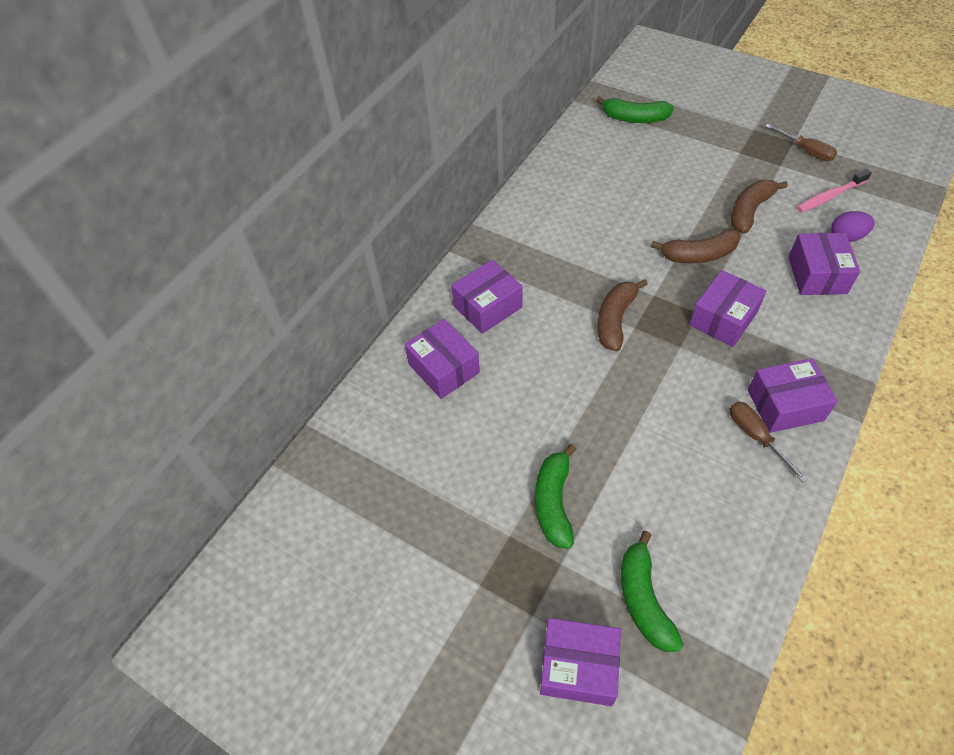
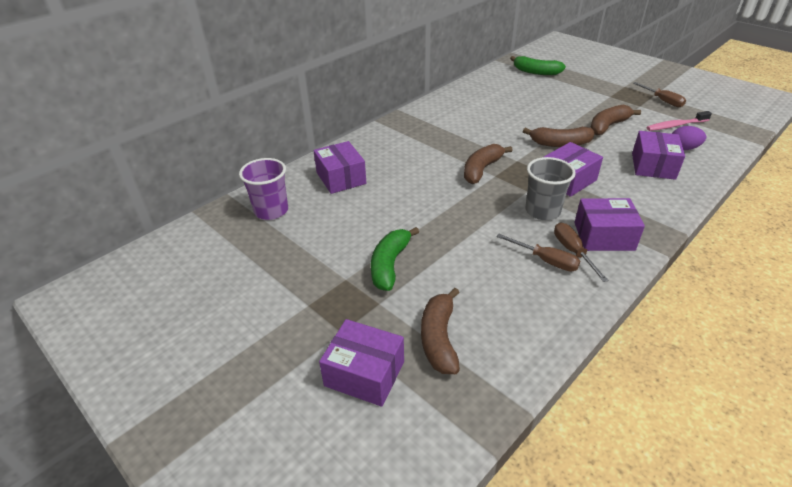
camera: 10 degrees right, 15 degrees down
purple box [451,259,522,334] -> none
green banana [621,531,683,652] -> brown banana [421,288,460,374]
none -> purple cup [239,158,288,220]
none -> brown screwdriver [496,234,580,272]
none -> grey cup [526,157,576,220]

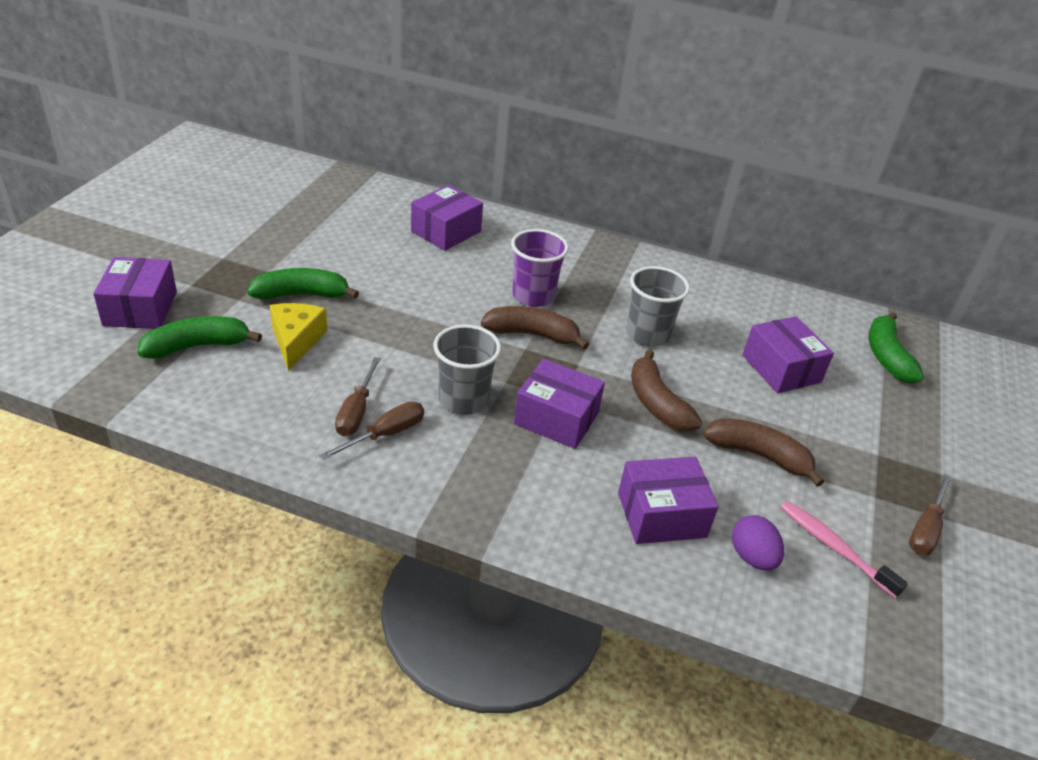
camera: 60 degrees right, 0 degrees up
purple cup [239,158,288,220] -> purple cup moved to [511,229,569,307]
brown banana [421,288,460,374] -> green banana [137,316,262,359]
purple box [574,198,645,251] -> purple box moved to [743,316,834,393]
none -> yellow cheese [270,303,327,371]
none -> grey cup [626,266,690,347]

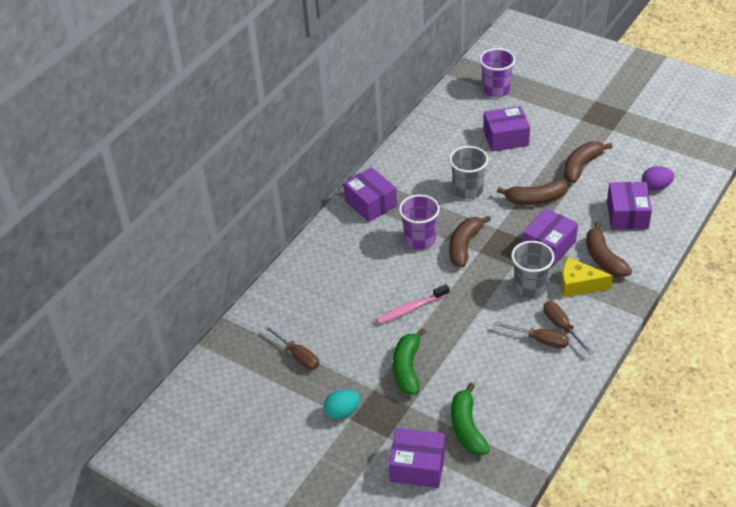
camera: 70 degrees left, 5 degrees up
yellow cheese [270,303,327,371] -> yellow cheese moved to [561,257,613,298]
purple box [411,185,483,251] -> purple box moved to [343,167,397,222]
pink toothbrush [780,501,908,598] -> pink toothbrush moved to [376,284,449,324]
green banana [869,312,924,383] -> purple cup [479,48,515,97]
brown screwdriver [909,474,951,556] -> brown screwdriver moved to [265,325,319,370]
none -> turquoise egg [324,389,360,420]
none -> brown banana [586,222,632,277]

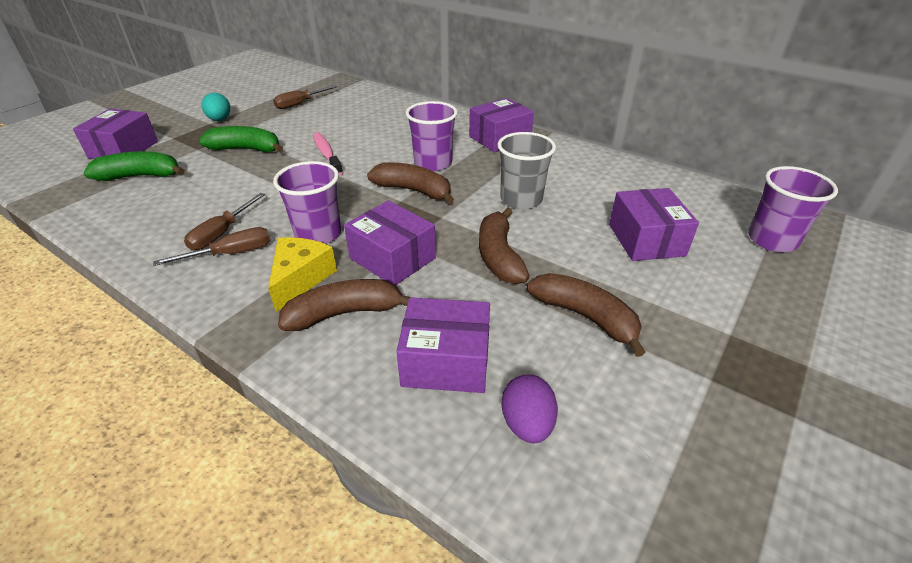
camera: 90 degrees right, 5 degrees down
grey cup [511,241,555,298] -> purple cup [273,161,341,244]

